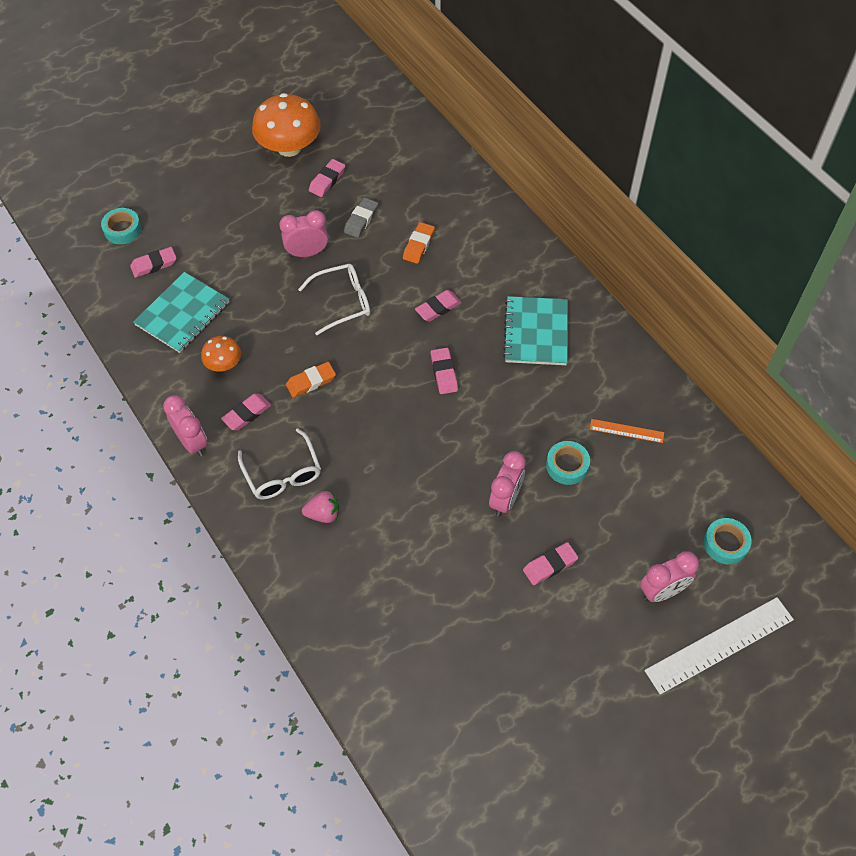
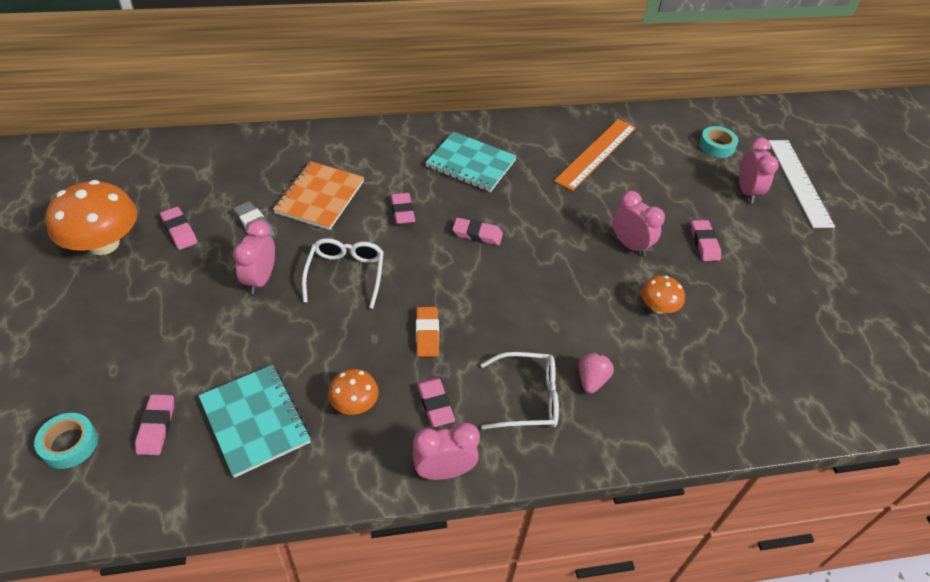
camera: 70 degrees left, 10 degrees down
orange eraser [403,222,435,264] -> orange notebook [273,161,364,230]
turquoise tape [546,441,590,485] -> none
orange ruler [590,419,664,443] -> orange ruler [554,119,636,191], size x1.99
none -> orange mushroom [641,276,685,314]

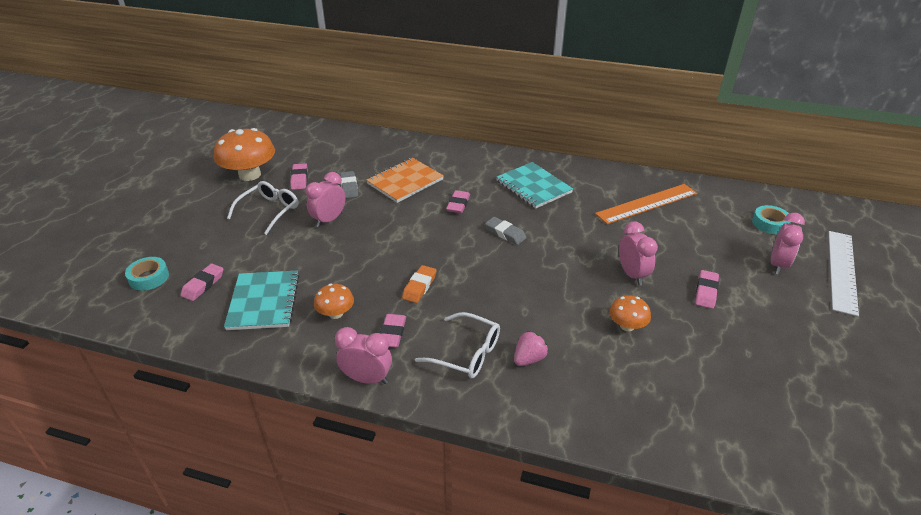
camera: 30 degrees right, 10 degrees down
white glasses [302,238,384,309] -> white glasses moved to [227,181,299,235]
pink eraser [453,218,503,245] -> grey eraser [485,217,527,245]

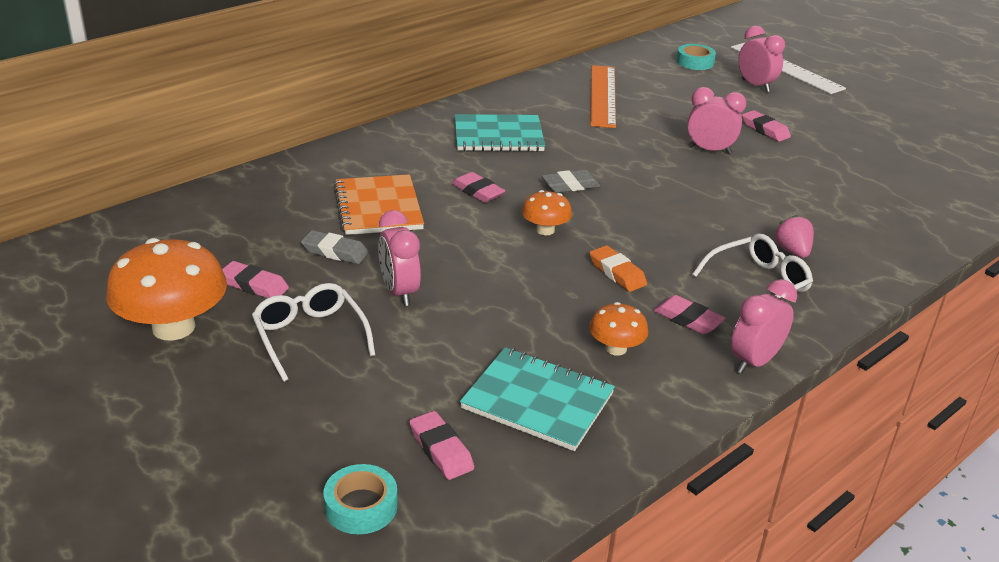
camera: 60 degrees left, 5 degrees down
orange mushroom [609,295,651,331] -> orange mushroom moved to [522,190,572,235]

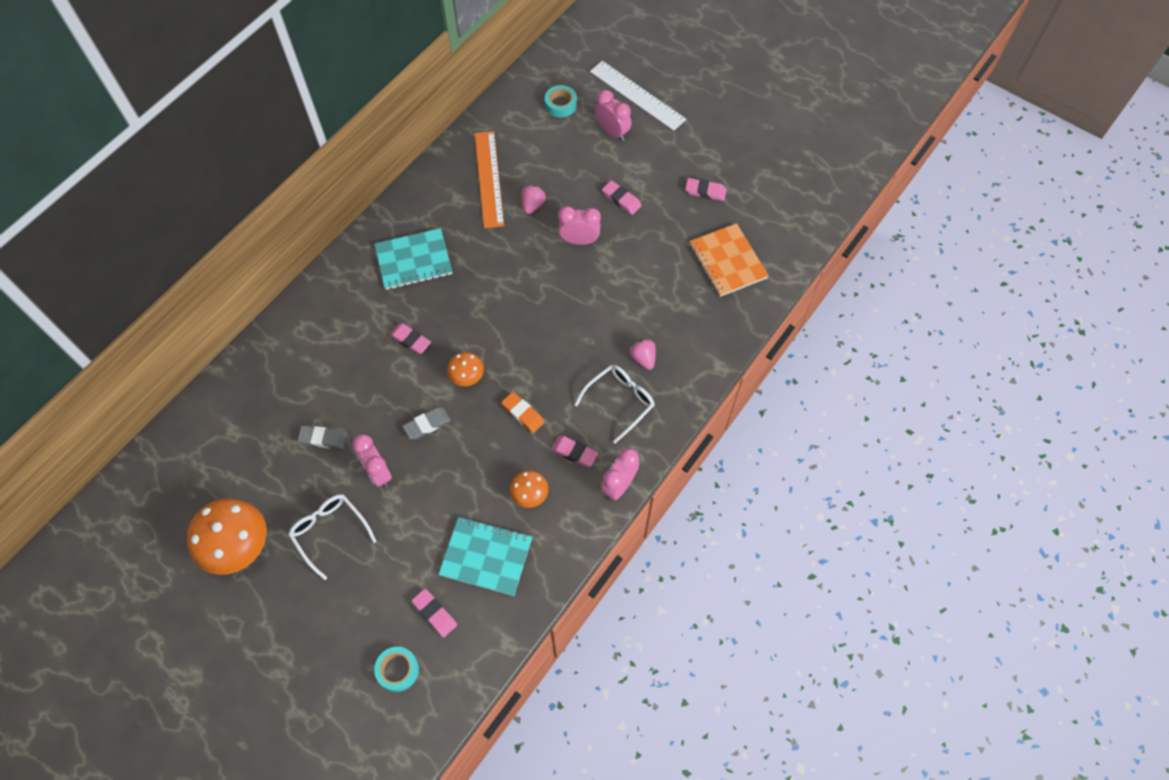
camera: 10 degrees left, 30 degrees up
pink eraser [222,261,289,298] -> pink eraser moved to [685,178,726,201]
orange notebook [334,174,424,235] -> orange notebook moved to [689,223,769,297]
grey eraser [542,169,600,193] -> grey eraser moved to [403,407,451,439]
none -> pink strawberry [521,185,546,214]

